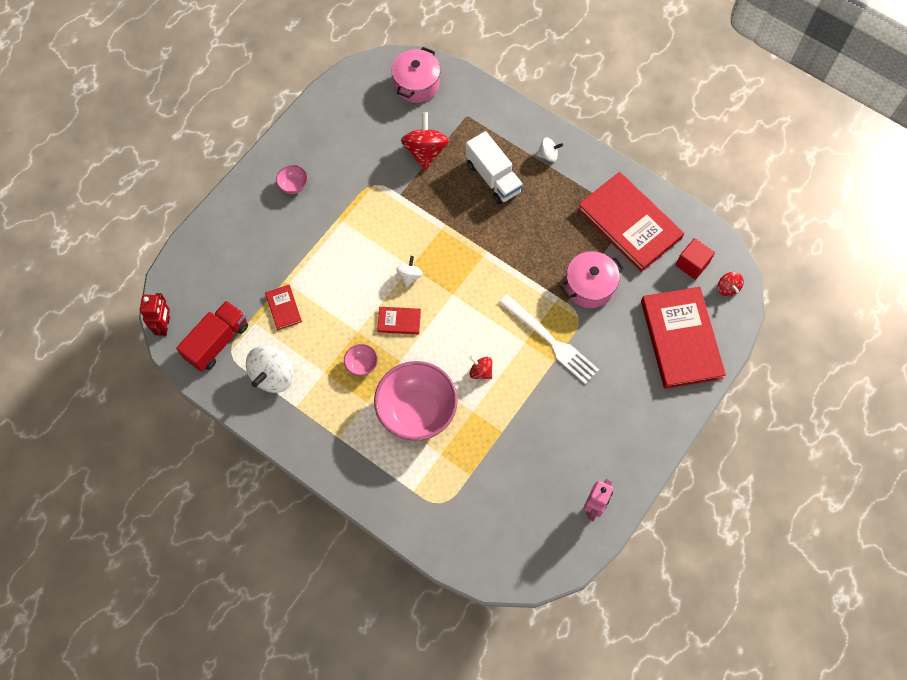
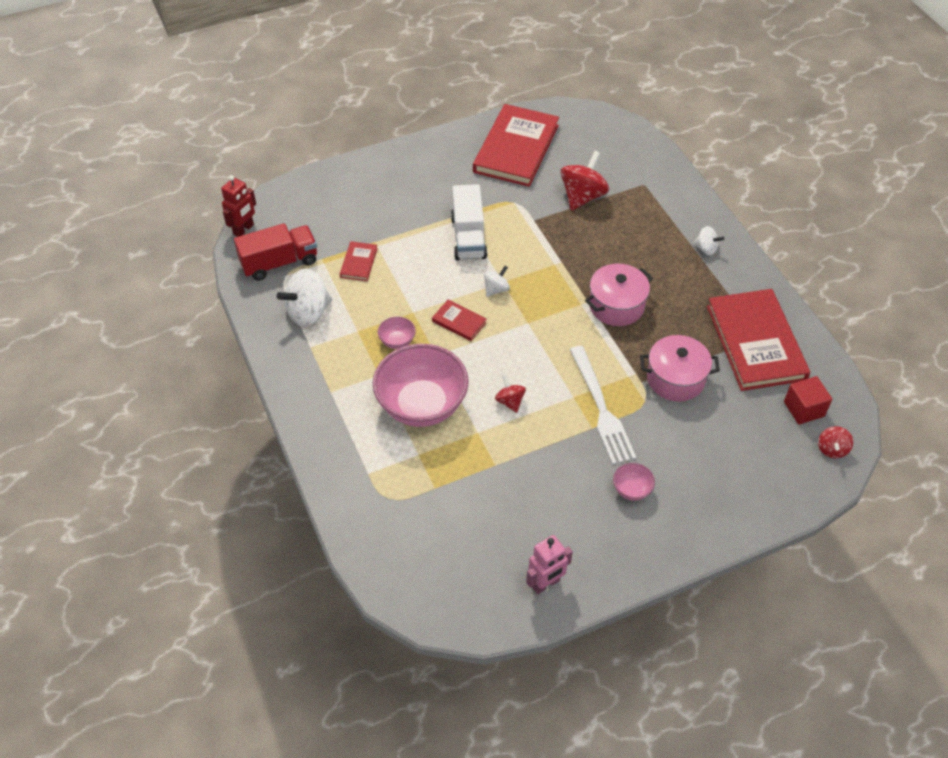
camera: 30 degrees right, 15 degrees down
pink bowl [276,165,308,194] -> pink bowl moved to [613,463,655,501]
pink pot [391,47,441,103] -> pink pot moved to [585,264,653,326]
white truck [466,131,523,204] -> white truck moved to [451,184,487,260]
red book [641,287,726,389] -> red book moved to [473,104,559,187]

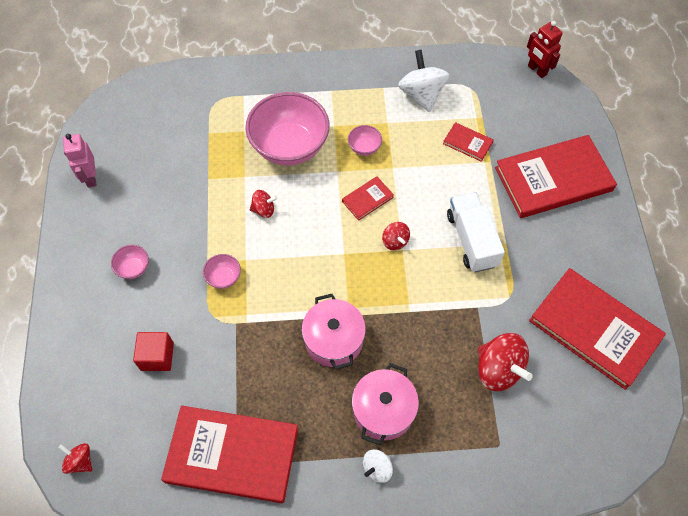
camera: 110 degrees right, 10 degrees up
red truck [234,223,317,281] -> none
white truck [451,184,487,260] -> white truck turned 60 degrees clockwise [447,192,505,272]
white spinning top [484,266,510,297] -> red spinning top [382,222,410,250]
white fork [570,346,636,465] -> pink bowl [203,254,241,289]
pink pot [640,335,720,402] -> pink pot moved to [351,363,419,445]
red cube [784,376,832,424] -> red cube moved to [133,332,174,371]
none -> red book [495,135,617,218]

